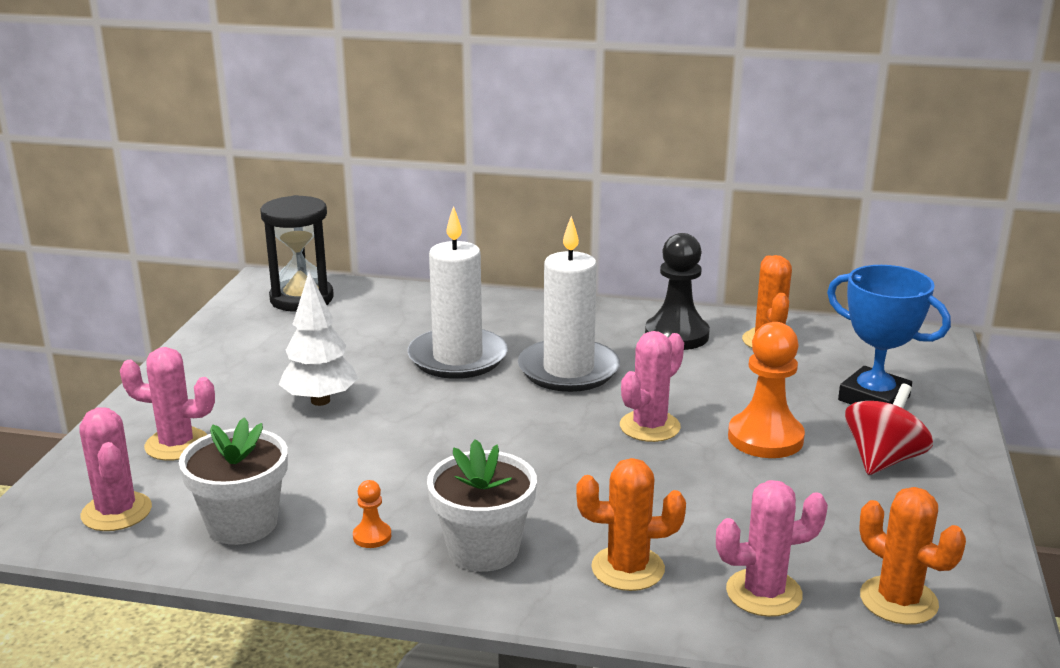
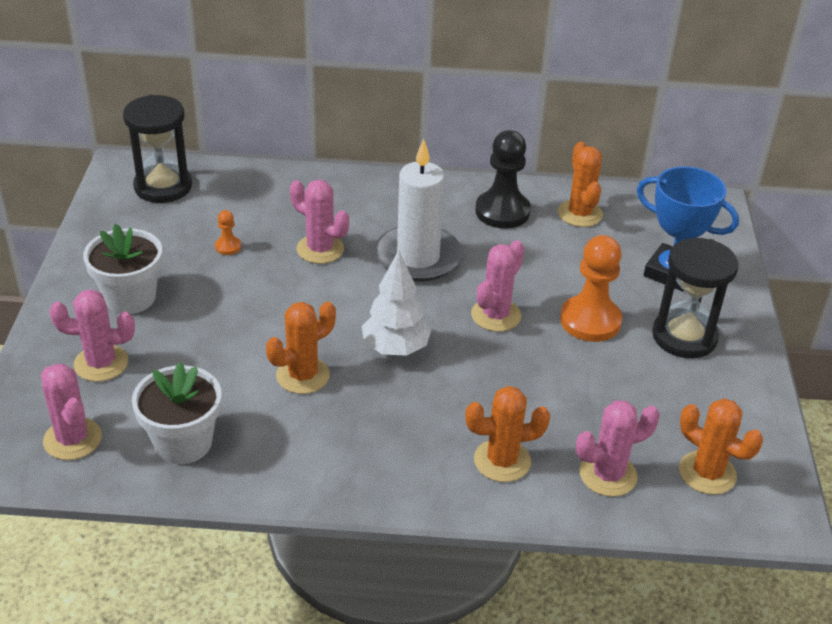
camera: 10 degrees left, 15 degrees up
white tree [279,271,358,406] -> white tree moved to [361,250,431,356]
orange pawn [353,480,391,548] -> orange pawn moved to [215,210,241,255]
white candle [407,206,508,379] -> pink cactus [290,180,349,264]
white flower pot [427,439,537,572] -> white flower pot moved to [83,224,162,314]
red spinning top [845,383,933,475] -> black hourglass [652,238,739,358]
none -> orange cactus [266,302,336,394]

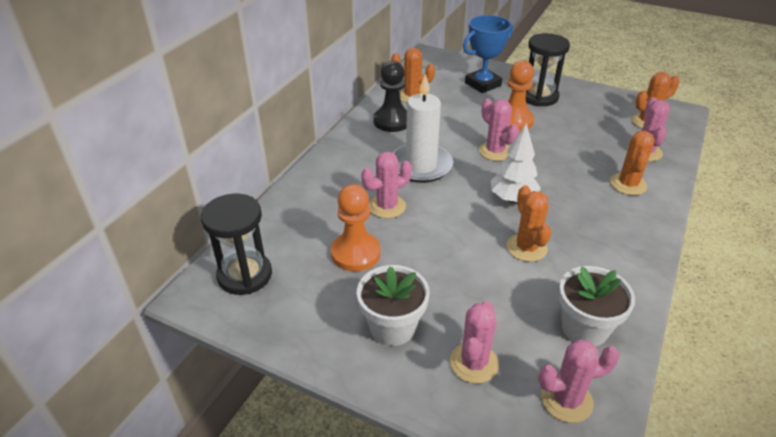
camera: 65 degrees left, 0 degrees up
orange pawn [215,210,241,255] -> orange pawn [331,184,381,272], size x2.23

